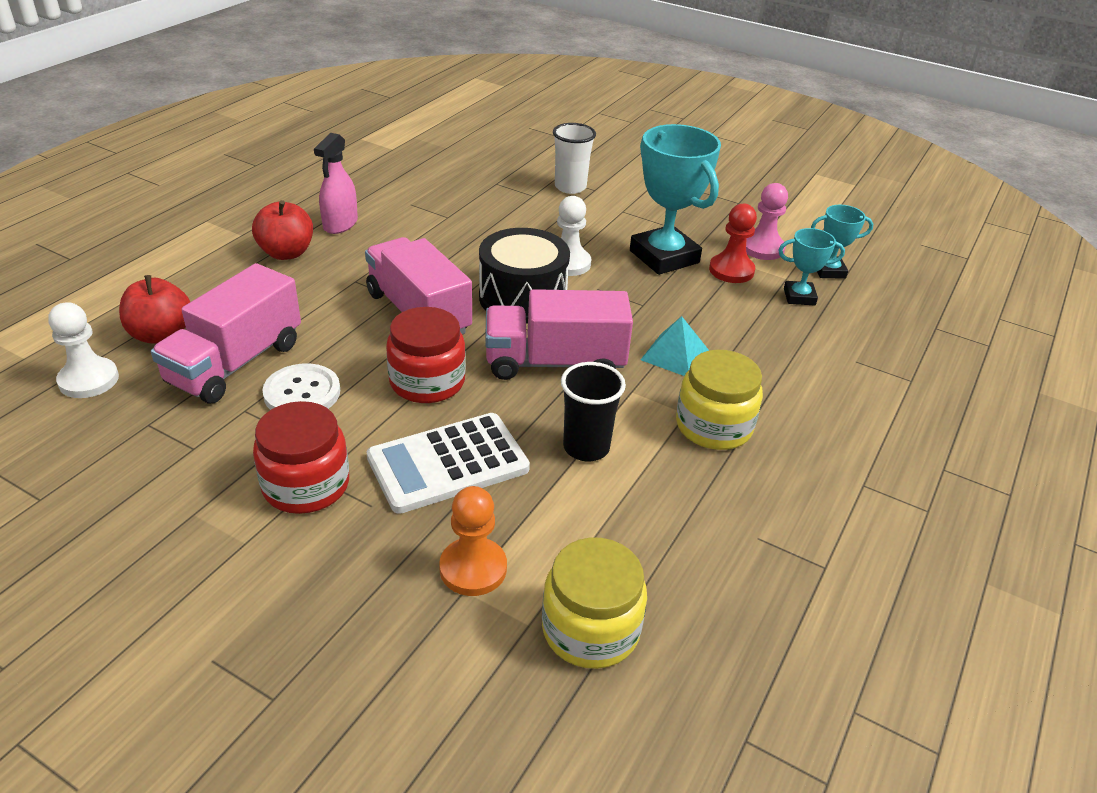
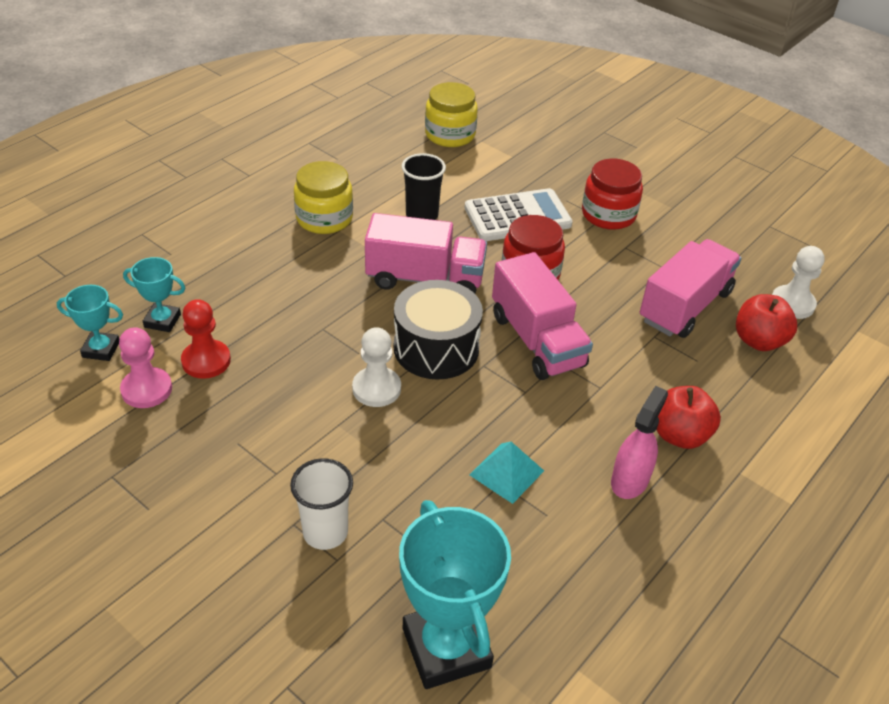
camera: 170 degrees left, 5 degrees up
white button [263,363,340,410] -> none
orange pawn [439,486,507,596] -> none
turquoise trophy [630,124,721,275] -> turquoise trophy moved to [399,500,511,689]
turquoise pyramid [640,316,709,376] -> turquoise pyramid moved to [470,442,544,504]

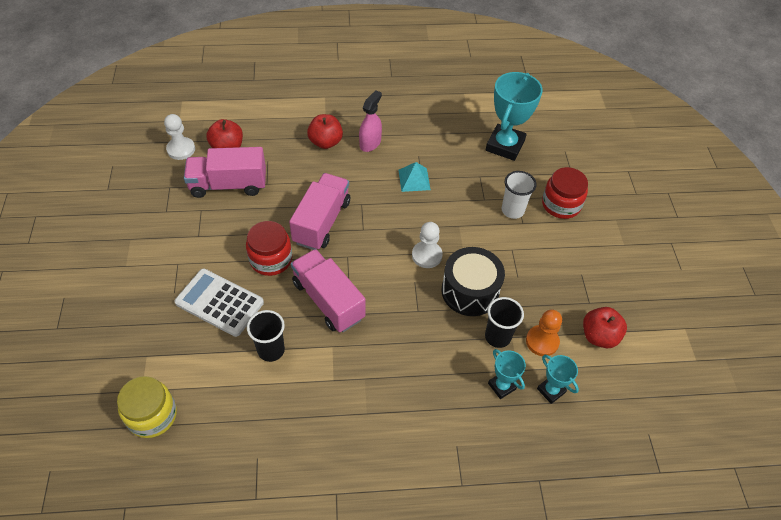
camera: 135 degrees left, 10 degrees up
pink pawn [119,327,172,408] -> orange pawn [526,310,562,356]
red pawn [181,299,231,379] -> black cup [485,297,524,348]
yellow jar [294,161,353,234] -> none
black drum [394,280,483,379] -> black drum moved to [441,247,505,316]
red jar [582,159,643,230] -> red jar moved to [542,167,588,219]
pink spray bottle [611,386,668,499] -> pink spray bottle turned 135 degrees clockwise [359,90,382,152]
none -> red apple [583,307,627,348]

